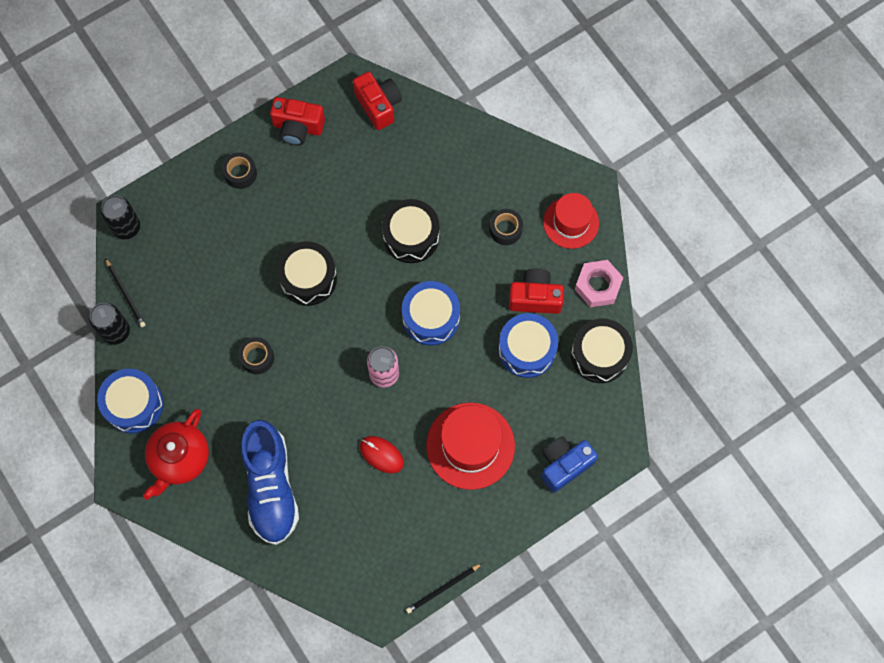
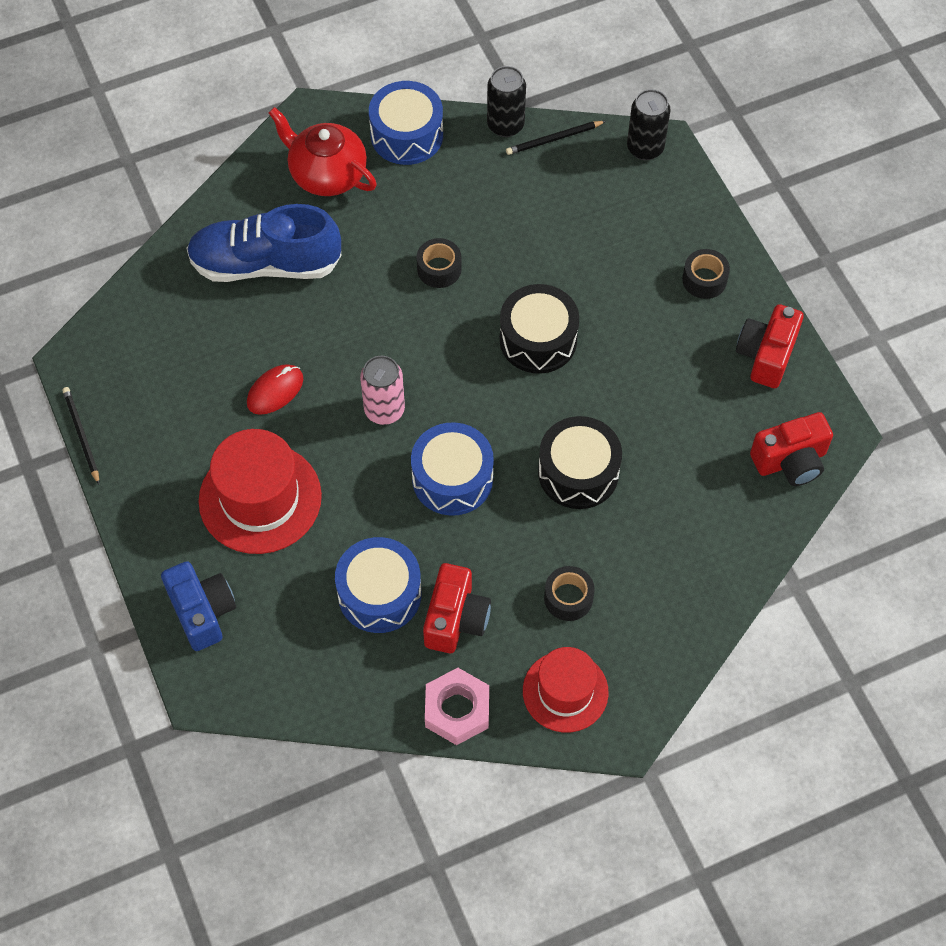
camera: 100 degrees right, 10 degrees down
black drum [571,319,633,383] -> none

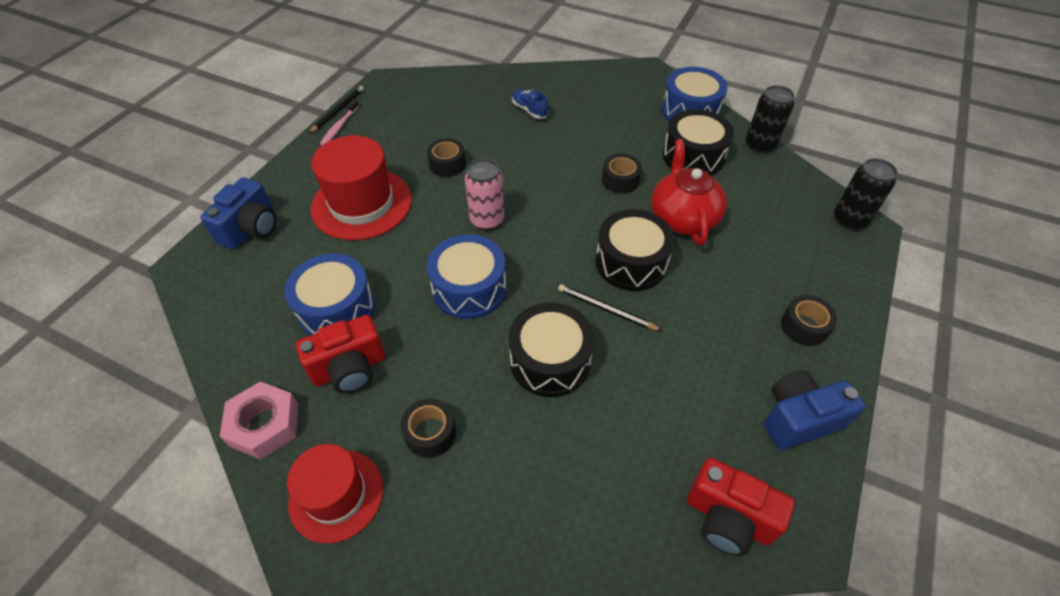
camera: 50 degrees right, 10 degrees down
blue shoe [186,204,342,282] -> blue shoe [512,89,549,119], size x0.42
red mouse [247,364,303,415] -> black tape [427,138,466,177]
red teapot [269,107,377,196] -> red teapot moved to [651,139,727,245]
black pencil [506,121,606,155] -> black pencil moved to [558,284,662,331]
red camera [736,304,804,388] -> blue camera [764,370,866,450]
none -> pink toothbrush [320,99,359,146]
none -> black drum [662,109,734,175]

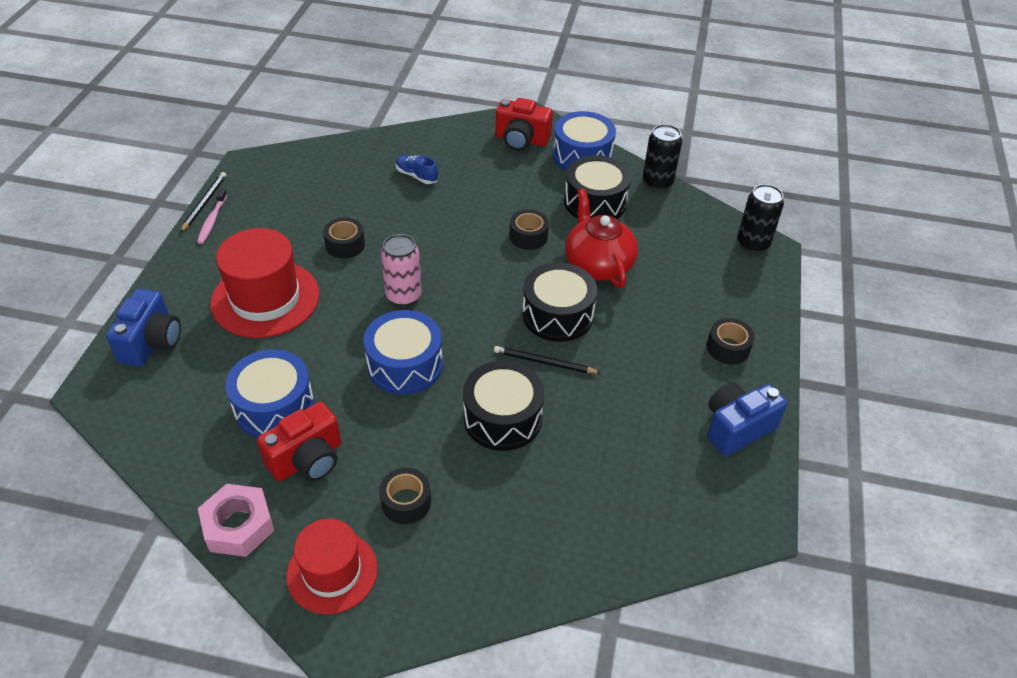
camera: 15 degrees left, 5 degrees down
red camera [687,458,795,557] -> red camera moved to [495,98,553,151]

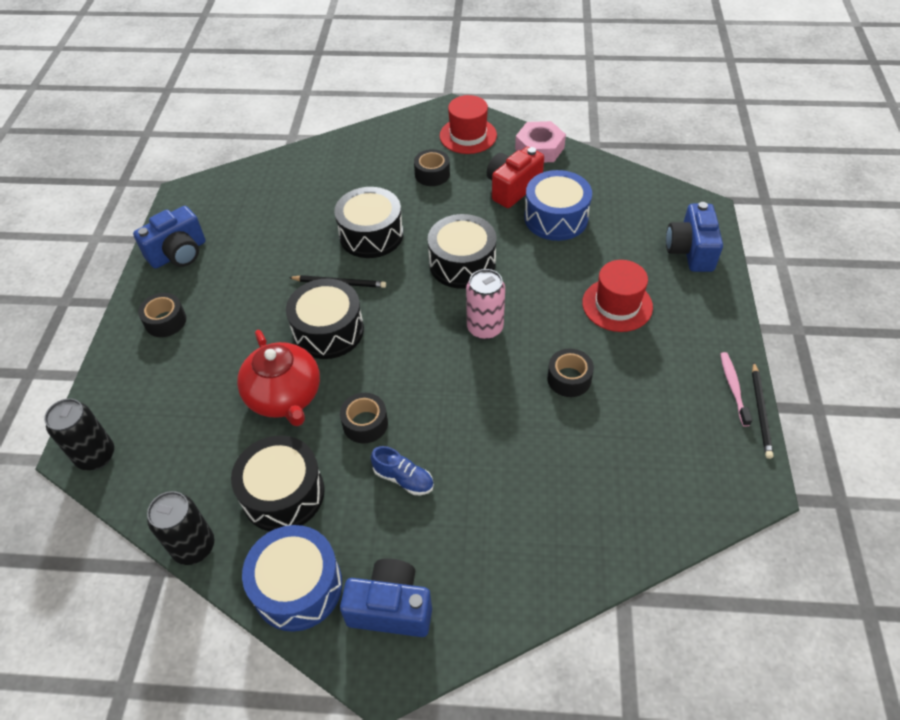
camera: 175 degrees right, 5 degrees up
red hat [210,228,319,338] -> red hat [582,260,653,332], size x0.66
blue drum [363,310,443,395] -> black drum [428,214,496,289]
blue shoe [396,155,439,184] -> blue shoe moved to [371,446,434,495]
red camera [495,98,553,151] -> blue camera [340,558,432,637]

